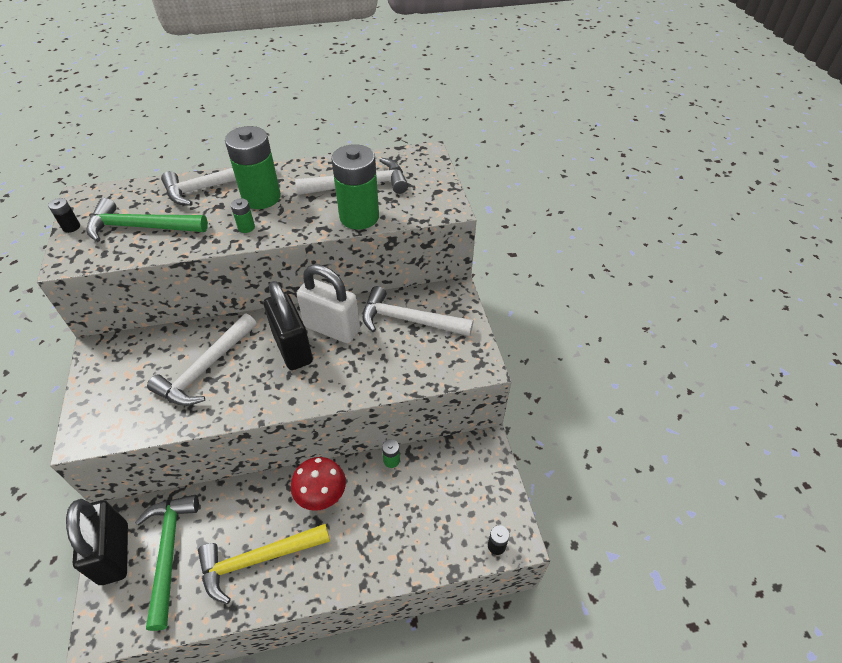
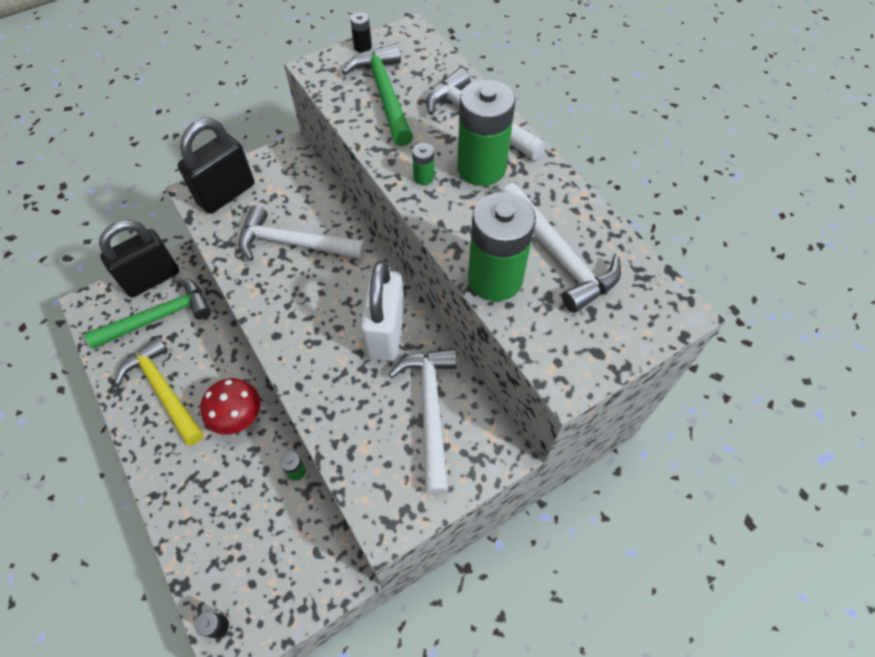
camera: 70 degrees right, 10 degrees up
black padlock [264,281,313,370] -> black padlock moved to [178,118,254,214]

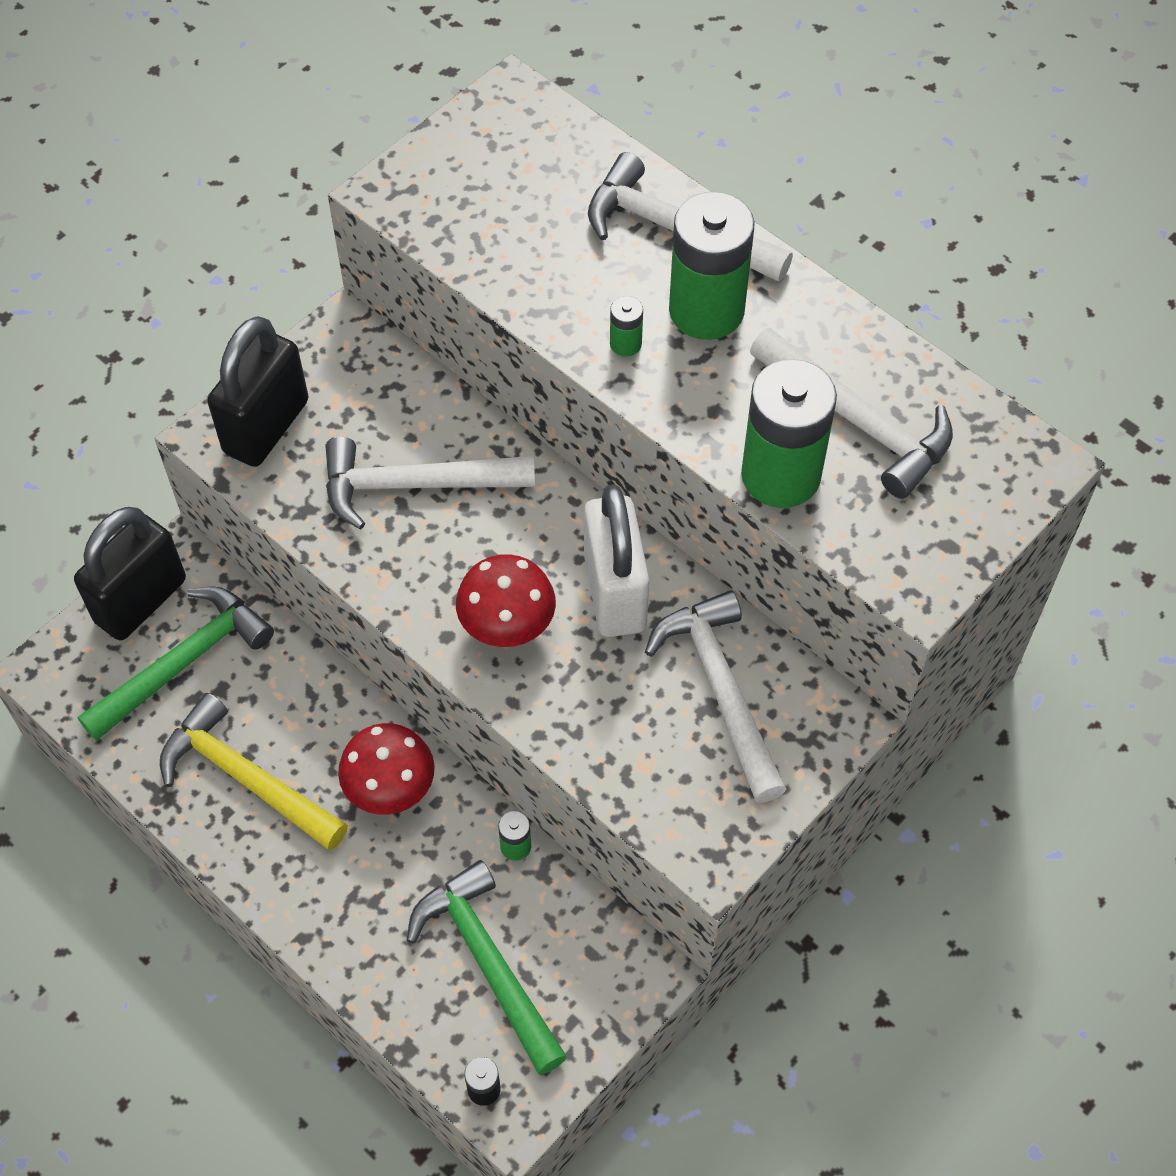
camera: 15 degrees left, 0 degrees up
green hammer [342,44,413,146] -> green hammer moved to [407,860,567,1075]
black battery [350,12,372,53] -> none
none -> red mushroom [456,554,556,647]

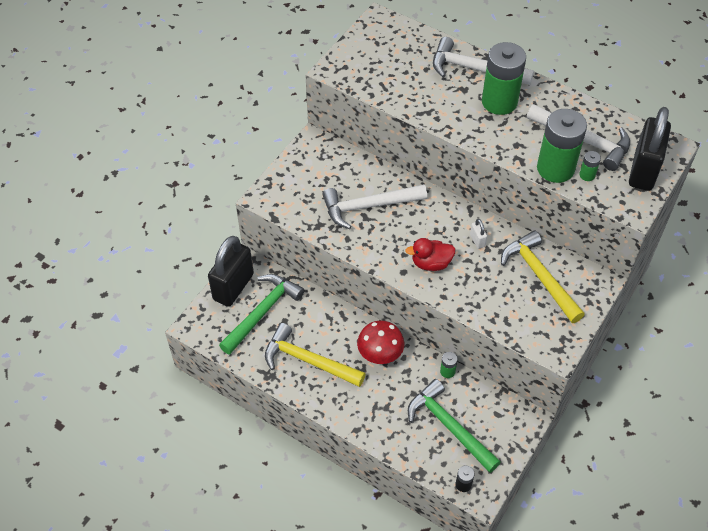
camera: 10 degrees left, 5 degrees down
black padlock [207,316,309,467] -> black padlock moved to [629,107,671,191]
red mushroom [456,554,556,647] -> red duck [405,238,456,271]
white padlock [584,484,649,637] -> white padlock [470,219,487,249], size x0.40
green battery [610,296,643,356] -> green battery moved to [579,151,601,181]
white hammer [645,590,787,803] -> yellow hammer [501,231,585,323]

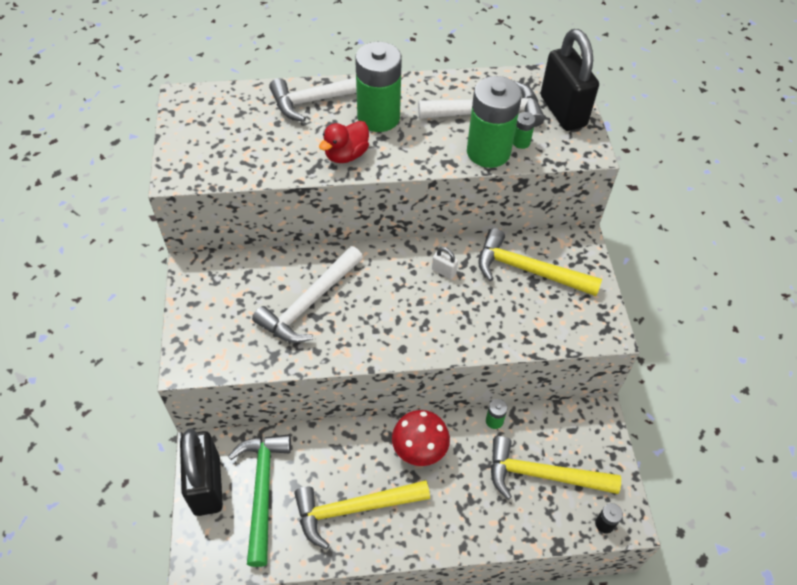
camera: 40 degrees left, 0 degrees up
red duck [405,238,456,271] -> red duck moved to [319,121,369,163]
green hammer [408,379,501,473] -> yellow hammer [491,436,621,500]

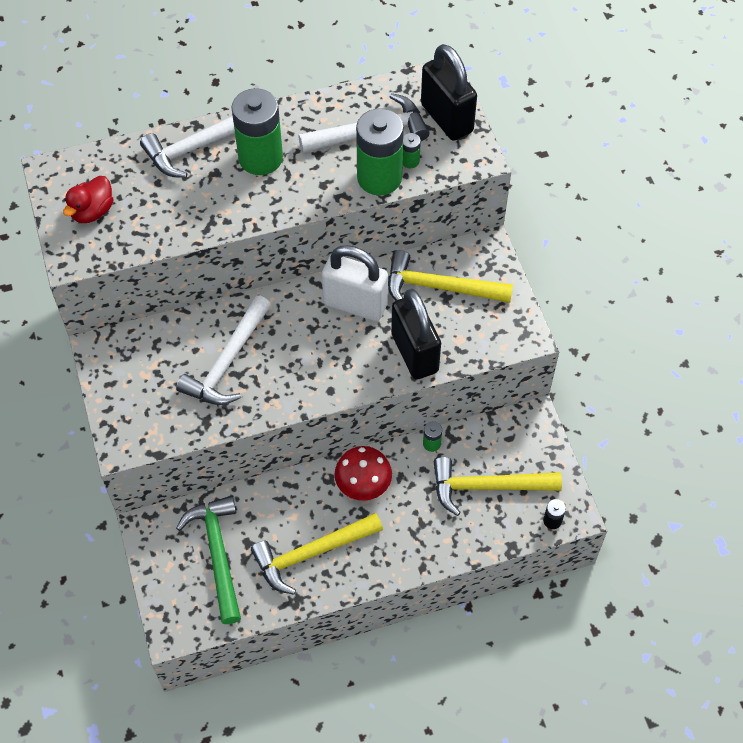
camera: 10 degrees left, 5 degrees up
black padlock [180,428,223,516] -> black padlock moved to [391,289,441,380]
red duck [319,121,369,163] -> red duck moved to [63,176,114,223]
white padlock [432,247,458,279] -> white padlock [322,245,388,321], size x2.50

